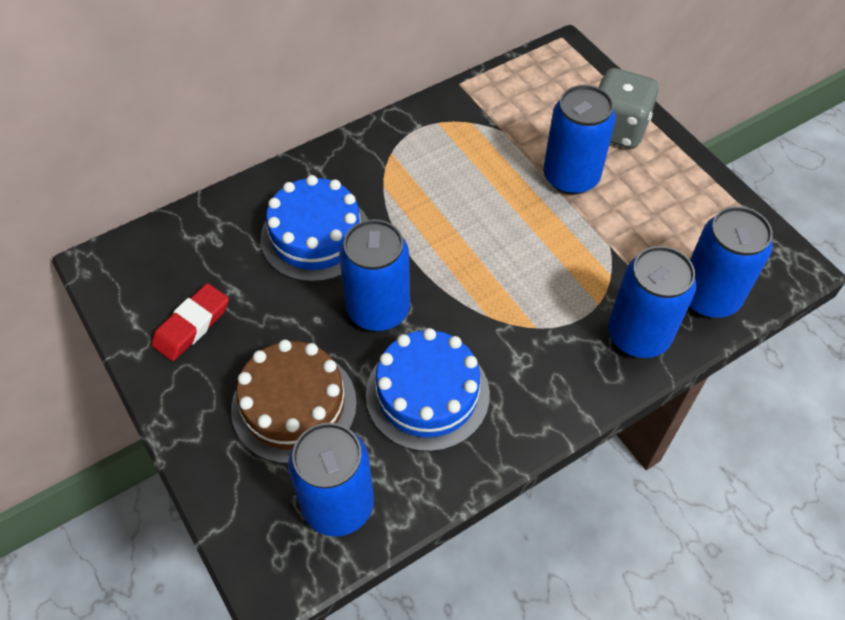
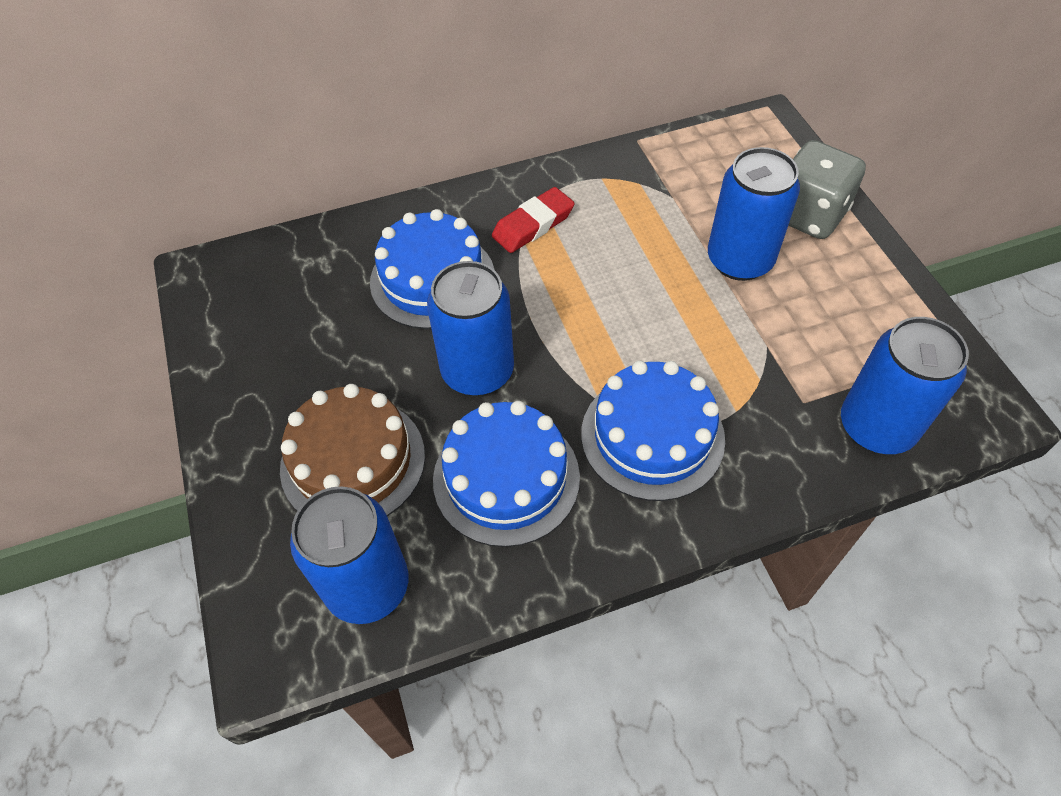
camera: 15 degrees right, 0 degrees up
red eraser [151,283,229,361] -> red eraser moved to [492,187,574,253]
blue can [608,246,696,358] -> none
none -> blue cake [581,361,725,501]

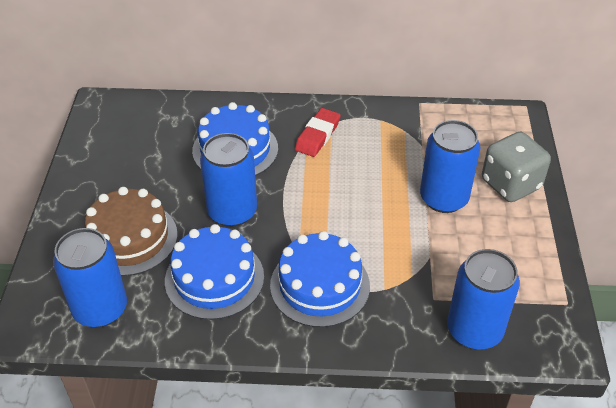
camera: 20 degrees right, 10 degrees down
red eraser [492,187,574,253] -> red eraser turned 45 degrees counterclockwise [295,108,341,157]

